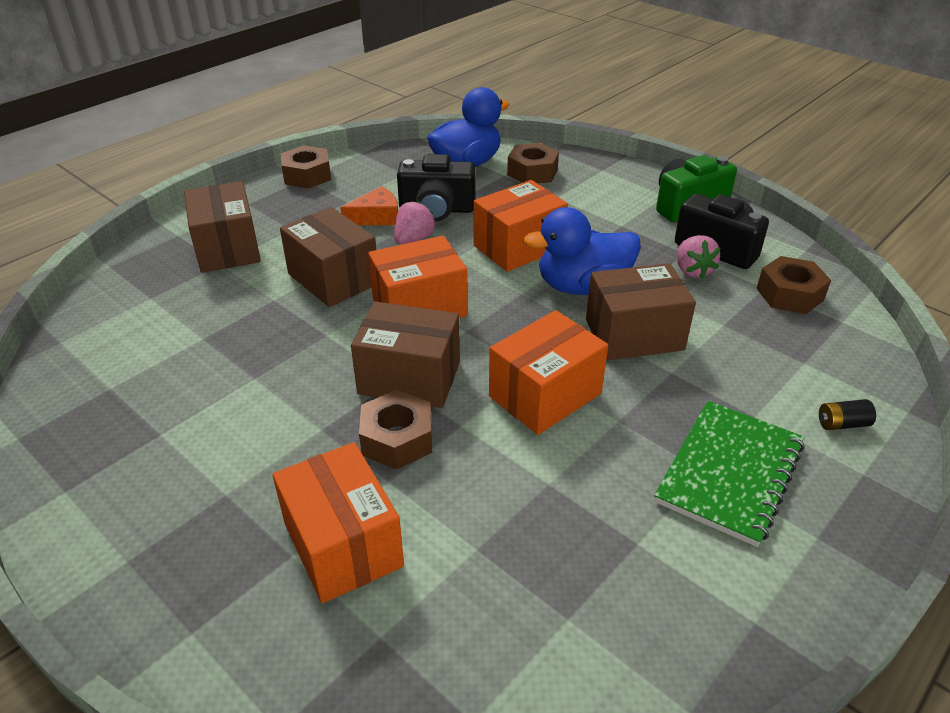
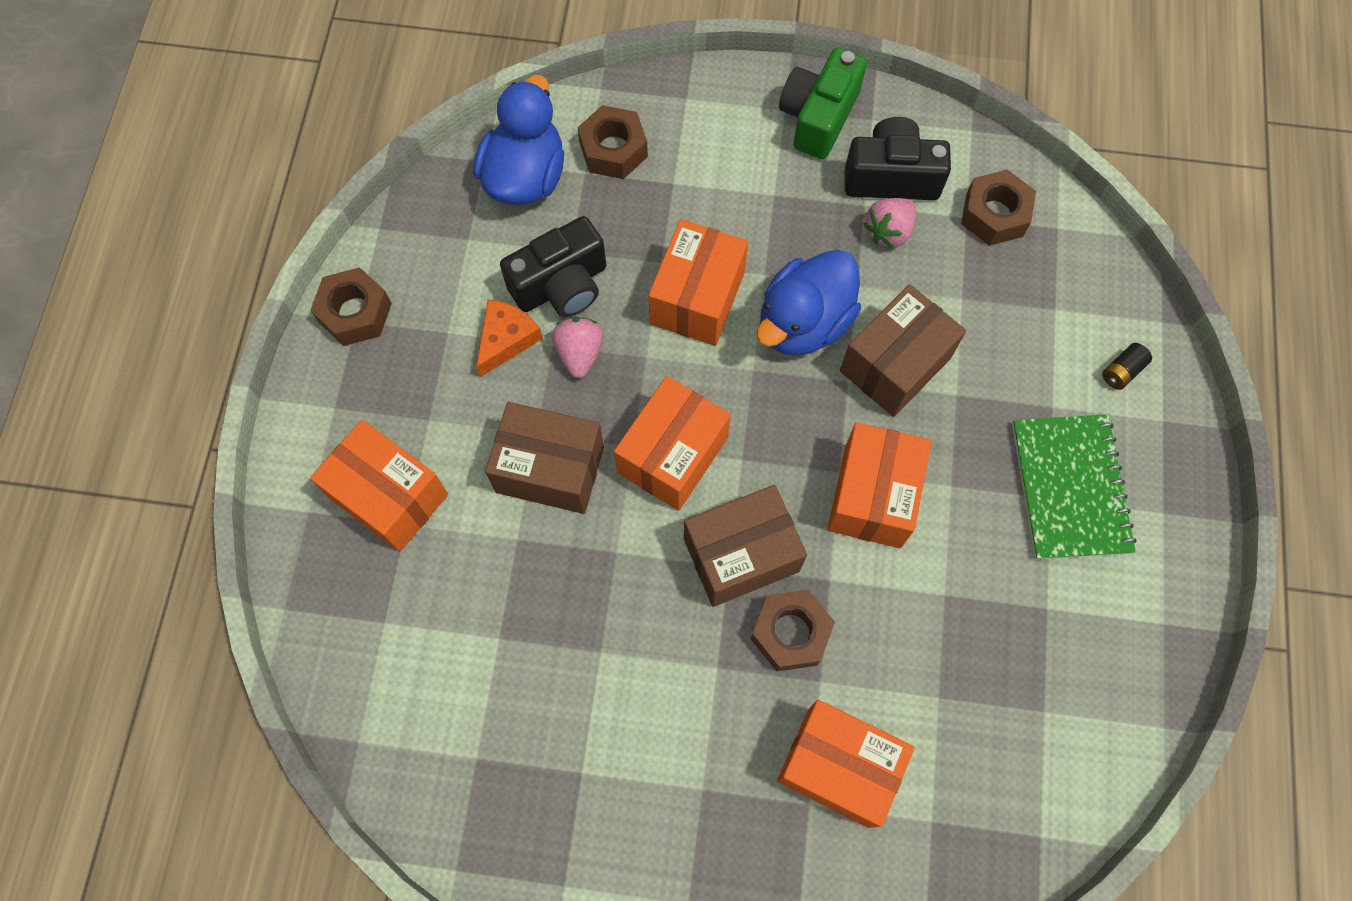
camera: 35 degrees left, 30 degrees up
brown box [184,181,261,273] -> orange box [310,420,448,552]
pink strawberry [677,235,720,279] -> pink strawberry turned 90 degrees clockwise [864,198,916,249]

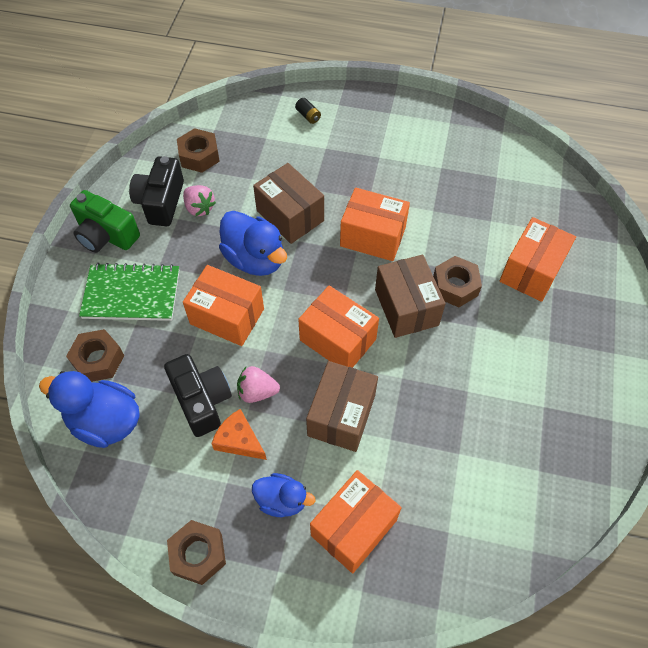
camera: 85 degrees left, 10 degrees down
green notebook [1012,414,1137,560] -> green notebook moved to [79,263,179,321]
none -> blue duck [252,473,316,517]

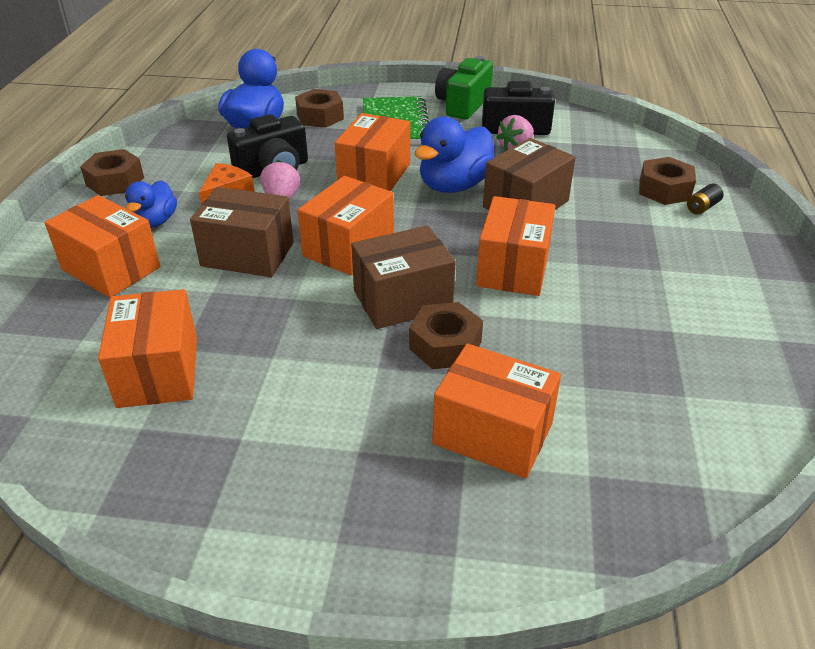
camera: 85 degrees right, 20 degrees down
brown nut [177,128,220,173] -> brown nut moved to [639,157,696,205]
none -> orange box [98,289,197,408]

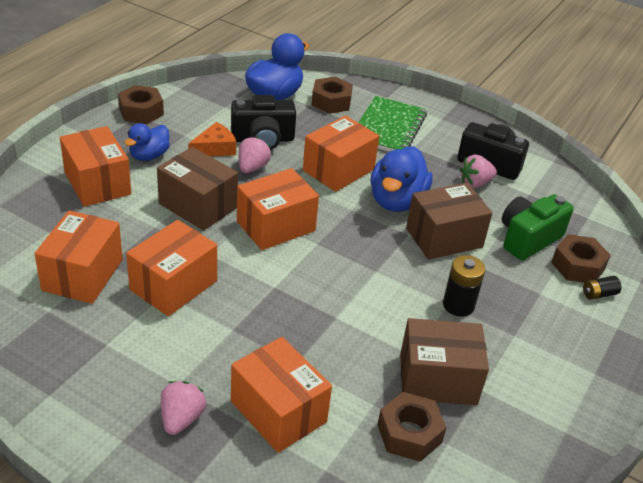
camera: 20 degrees right, 0 degrees up
brown box [351,225,456,329] -> brown box moved to [400,318,489,405]
brown nut [409,302,483,369] -> brown nut moved to [377,392,447,462]
blue duck [414,117,495,193] -> blue duck turned 45 degrees counterclockwise [370,146,433,212]
green camera [435,56,493,120] -> green camera moved to [502,194,574,260]
orange box [476,196,555,296] -> orange box moved to [126,220,217,316]
none -> pink strawberry [161,381,206,435]
none -> black battery [443,255,485,317]

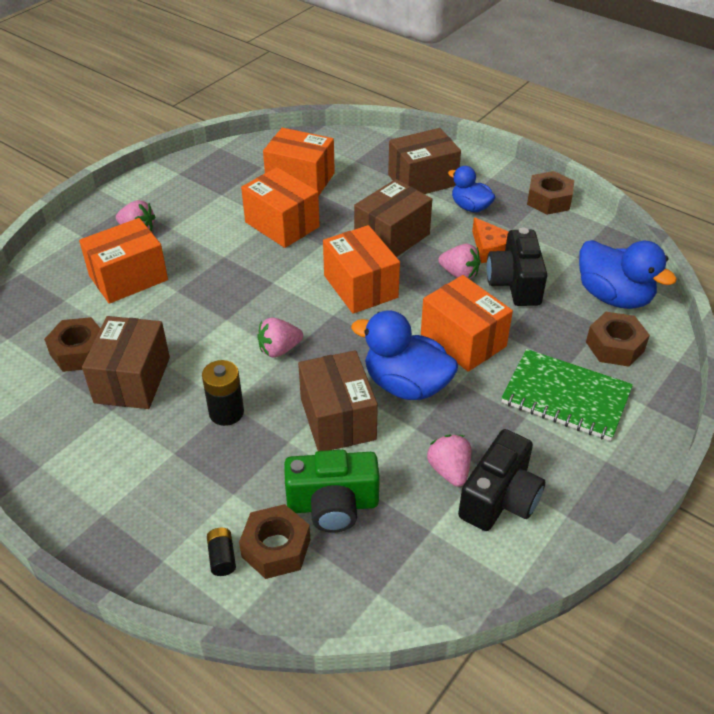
camera: 100 degrees right, 5 degrees up
orange box [60,126,131,207] -> brown box [388,128,461,194]
green camera [502,194,574,260] -> green camera turned 120 degrees clockwise [284,450,380,533]
none -> pink strawberry [257,318,303,358]

